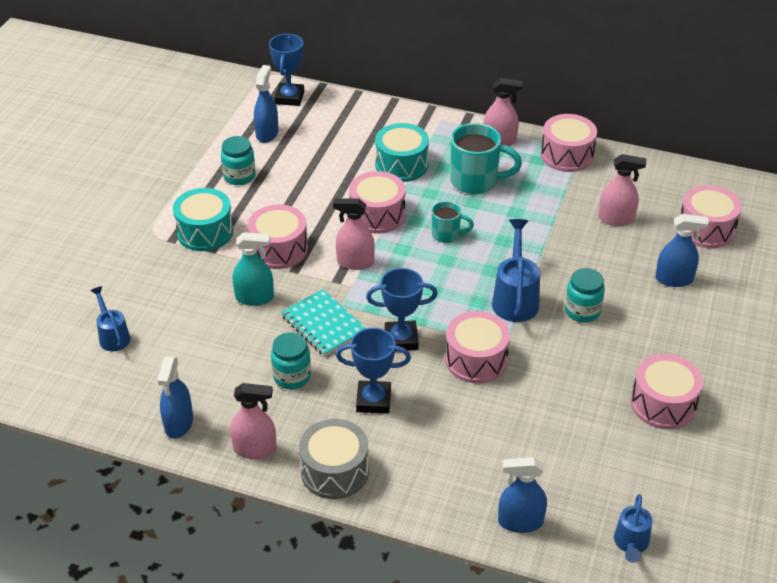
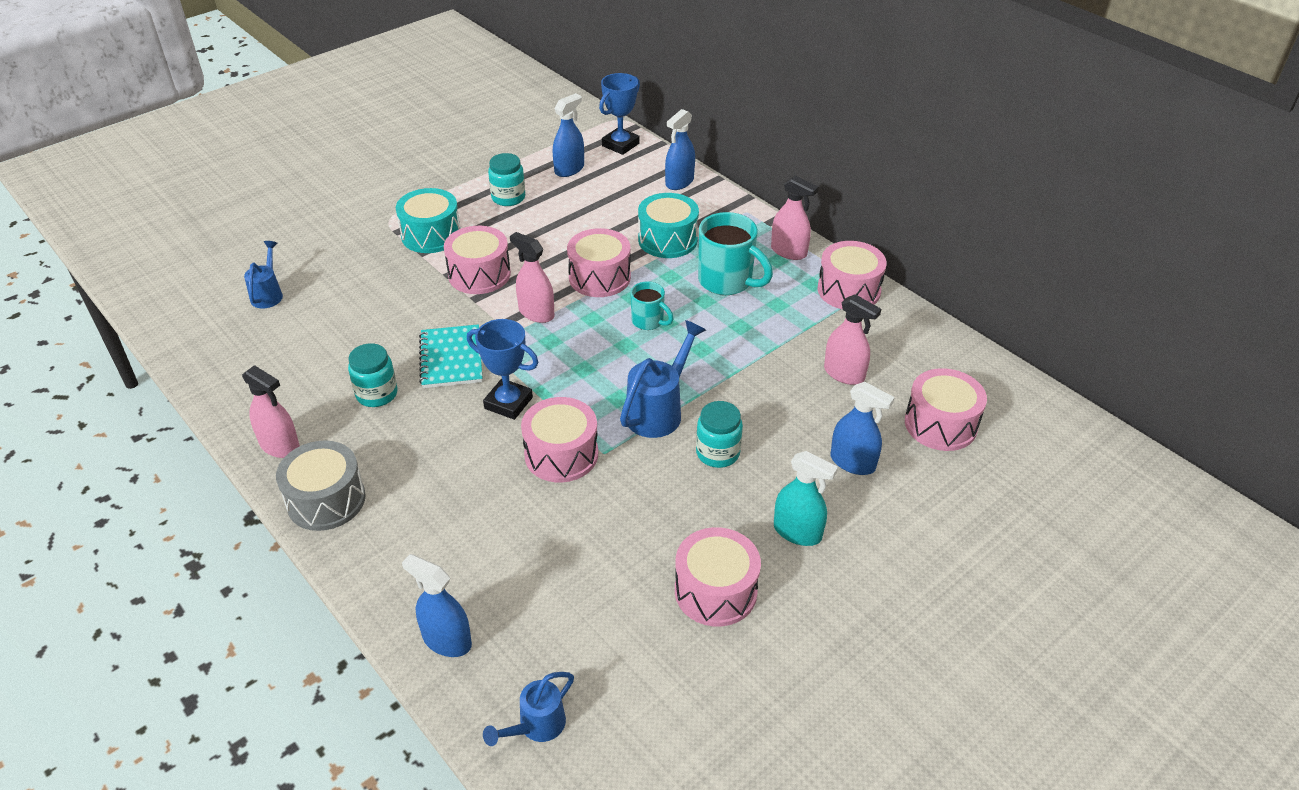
camera: 30 degrees right, 0 degrees up
blue spray bottle [157,356,193,439] -> blue spray bottle moved to [665,109,695,190]
turquoise spray bottle [232,232,274,306] -> turquoise spray bottle moved to [774,451,838,546]
blue trophy [336,328,411,414] -> none

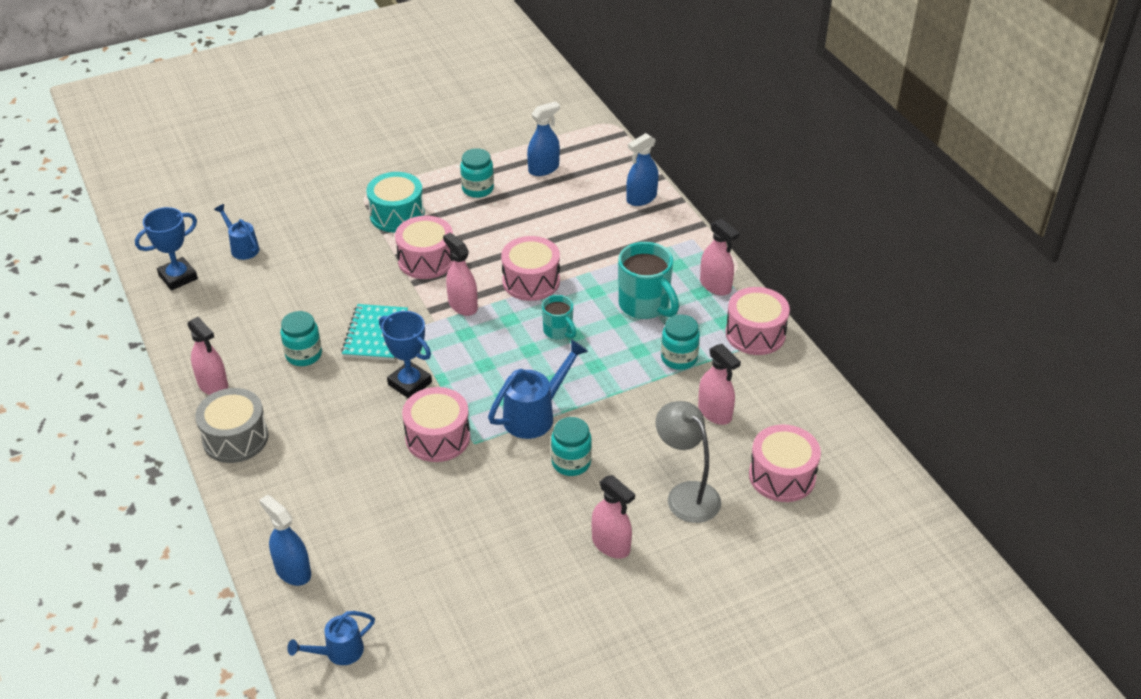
camera: 15 degrees right, 0 degrees up
blue watering can [244,241,283,308] -> blue watering can turned 60 degrees counterclockwise [214,204,259,260]
blue trophy [599,73,640,155] -> blue trophy moved to [135,207,198,290]
turquoise drum [638,193,699,258] -> none
pink drum [675,527,761,627] -> none
turquoise spray bottle [774,451,838,546] -> pink spray bottle [592,475,635,559]
blue spray bottle [831,382,895,475] -> grey lamp [655,401,721,523]
none -> turquoise jar [661,314,700,370]

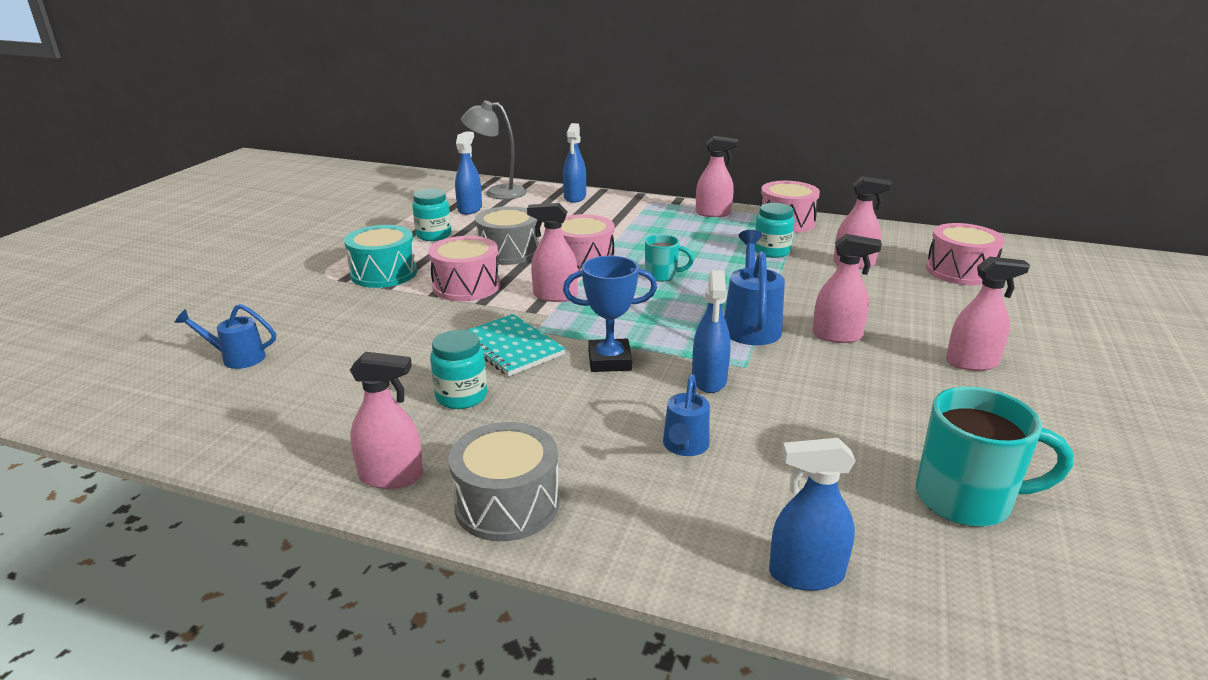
camera: 45 degrees left, 15 degrees down
blue trophy [135,207,198,290] -> none
blue watering can [287,611,375,665] -> blue watering can moved to [663,374,710,456]
pink drum [402,387,470,462] -> blue spray bottle [692,270,731,393]
turquoise jar [551,417,592,476] -> pink spray bottle [812,234,882,343]
turquoise mug [618,242,679,319] -> turquoise mug moved to [916,386,1074,527]
grey lamp [655,401,721,523] -> grey lamp moved to [461,100,527,199]
none -> grey drum [475,206,539,265]

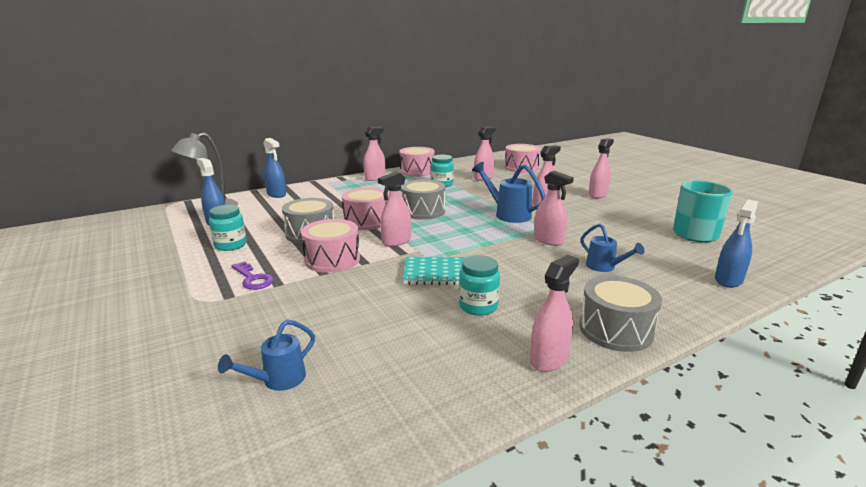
camera: 50 degrees left, 5 degrees down
turquoise drum [344,225,417,288] -> purple key [232,261,274,290]
blue trophy [563,256,657,372] -> none
turquoise mug [645,234,694,282] -> grey drum [401,180,445,220]
blue spray bottle [692,270,731,393] -> pink spray bottle [534,170,574,246]

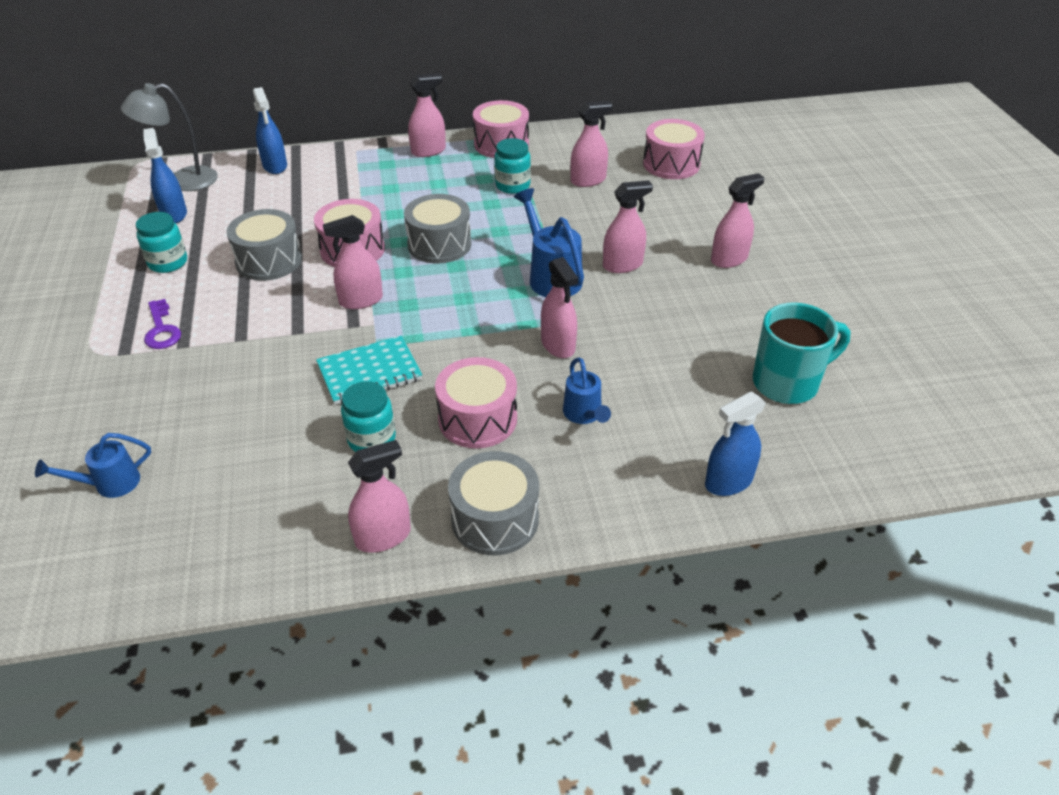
camera: 20 degrees right, 20 degrees up
pink drum [301,219,360,273] -> pink drum moved to [435,357,517,448]
turquoise notebook [403,257,467,285] -> turquoise notebook turned 45 degrees counterclockwise [316,336,422,405]

